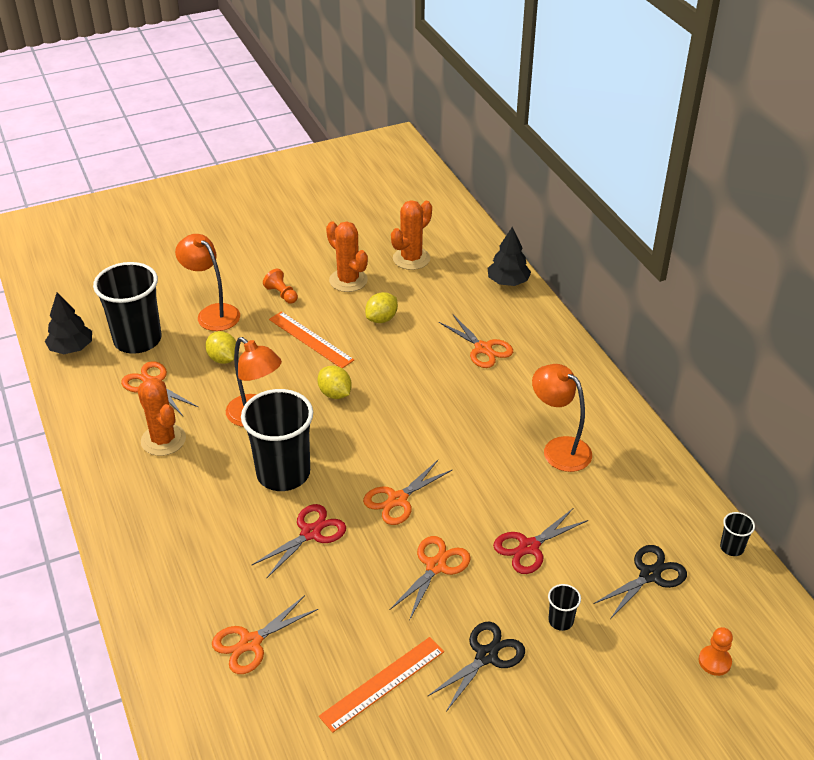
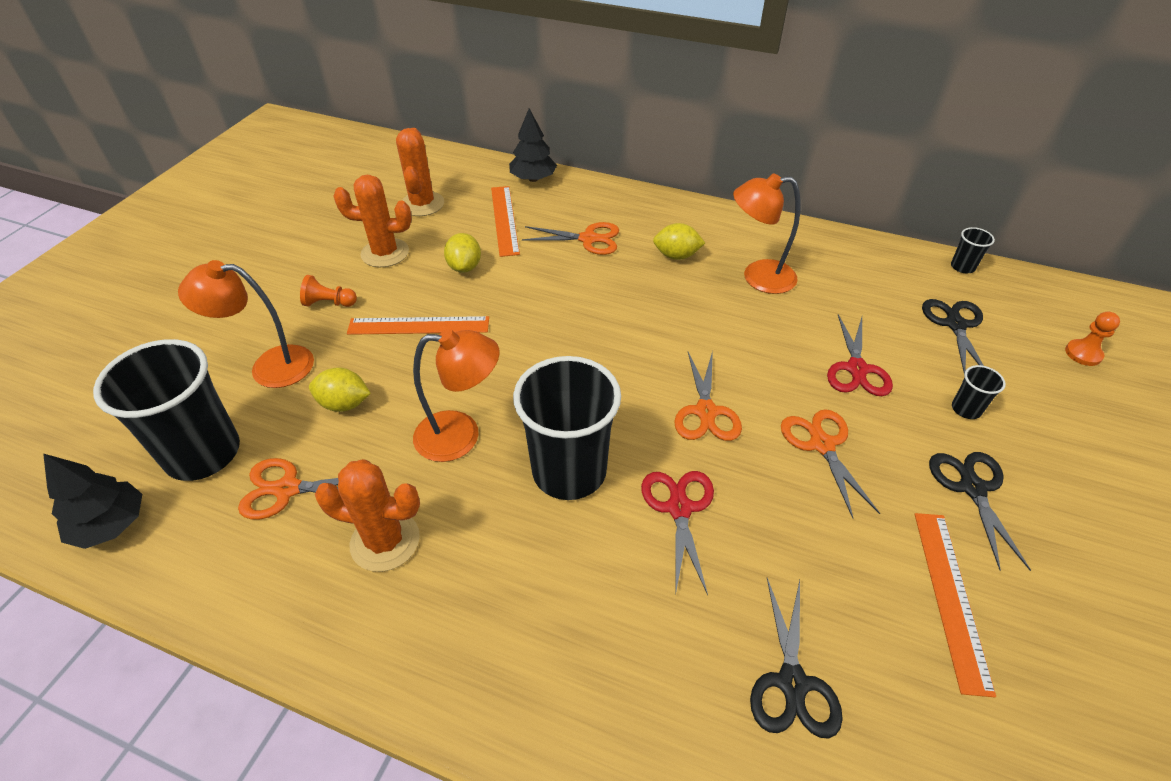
camera: 45 degrees left, 5 degrees up
orange scissors [212,595,318,674] -> black scissors [750,578,843,739]
yellow lemon [317,366,352,399] -> yellow lemon moved to [653,223,705,260]
none -> orange ruler [491,186,520,257]

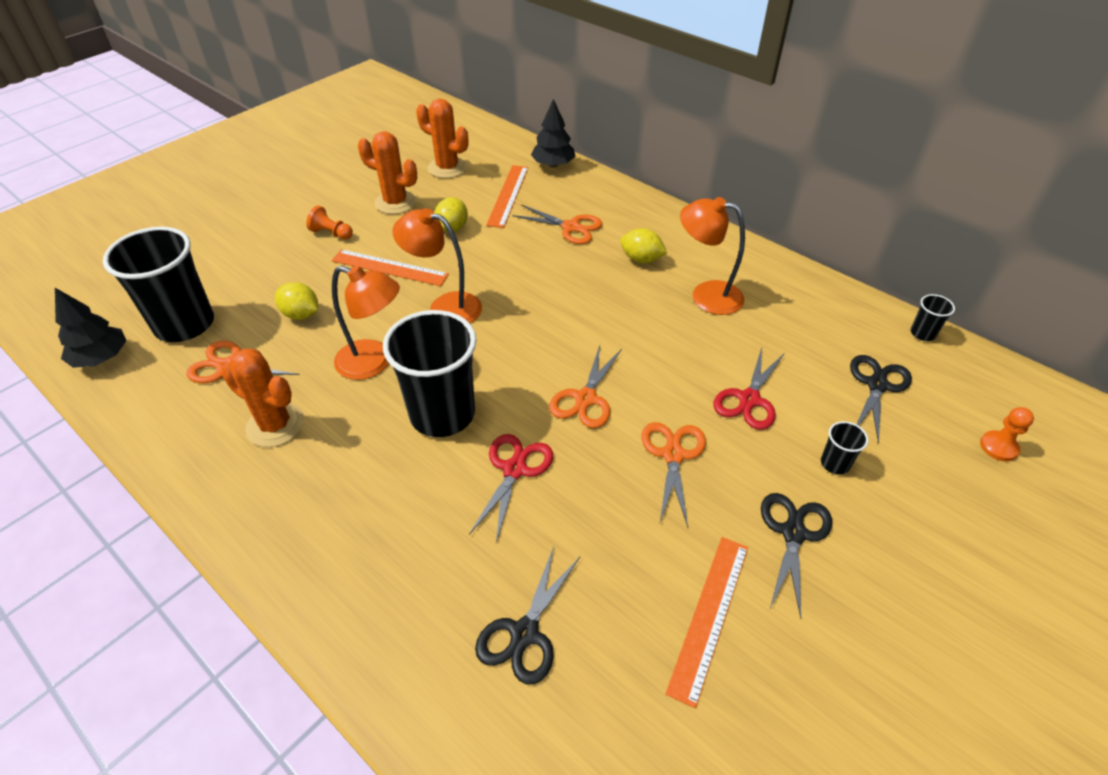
camera: 20 degrees right, 0 degrees up
orange lamp [178,260,314,388] -> orange lamp moved to [392,208,482,323]
orange cactus [396,128,444,216] -> orange cactus turned 75 degrees counterclockwise [416,99,468,178]

